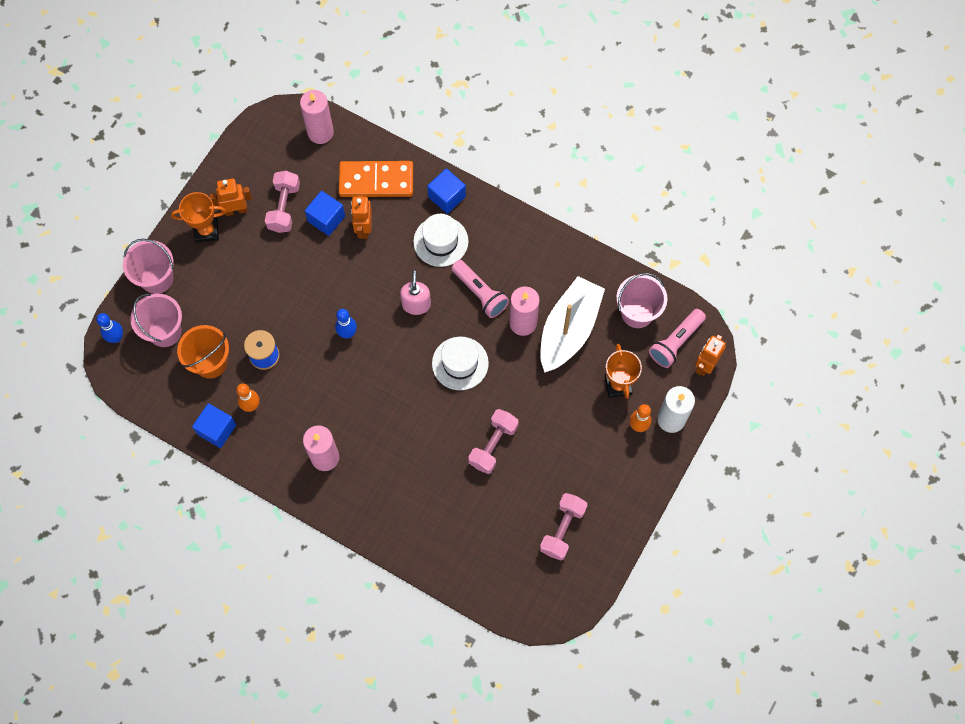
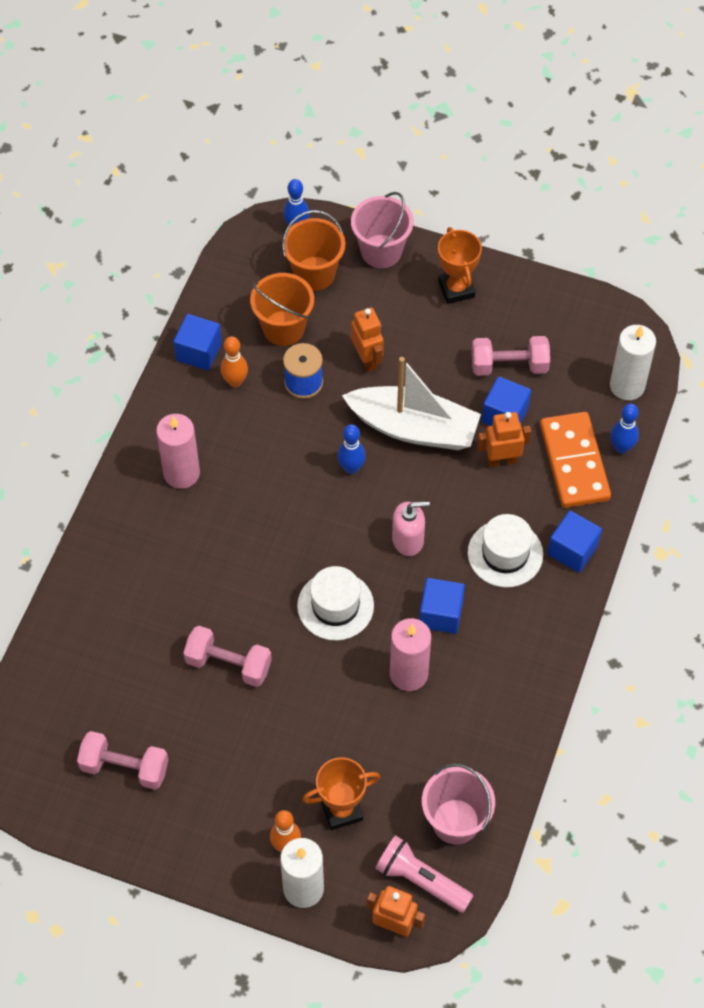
camera: 80 degrees right, 10 degrees down
pink bucket [130,294,182,347] -> orange bucket [282,210,345,291]
orange robot [210,178,252,216] -> orange robot moved to [351,307,384,372]
pink candle [300,90,334,144] -> white candle [610,325,656,400]
pink flashlight [451,260,509,318] -> blue cube [419,578,465,634]
white boat [540,276,605,373] -> white boat moved to [342,357,481,450]
none -> blue bowling pin [611,404,639,454]

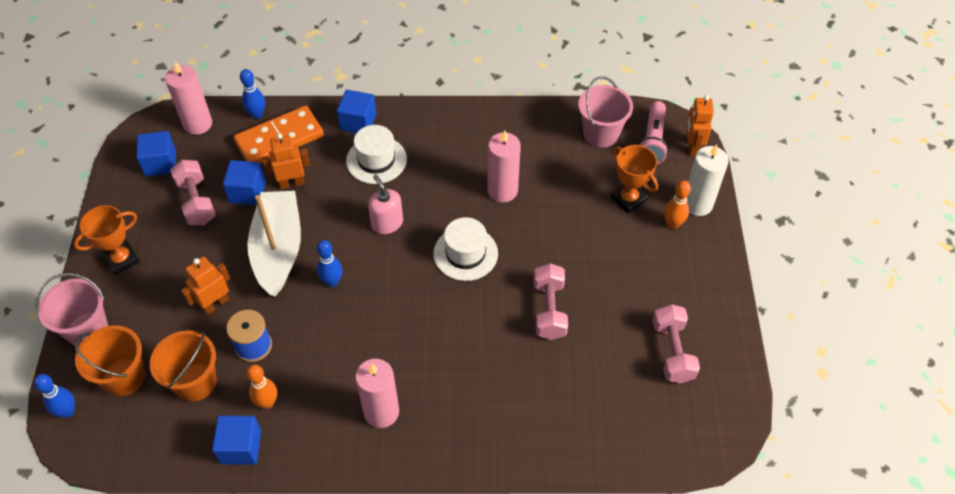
camera: 110 degrees left, 5 degrees down
blue cube [419,578,465,634] -> blue cube moved to [136,131,176,177]
orange robot [477,412,532,467] -> orange robot turned 105 degrees clockwise [262,133,310,189]
white candle [610,325,656,400] -> pink candle [165,61,212,135]

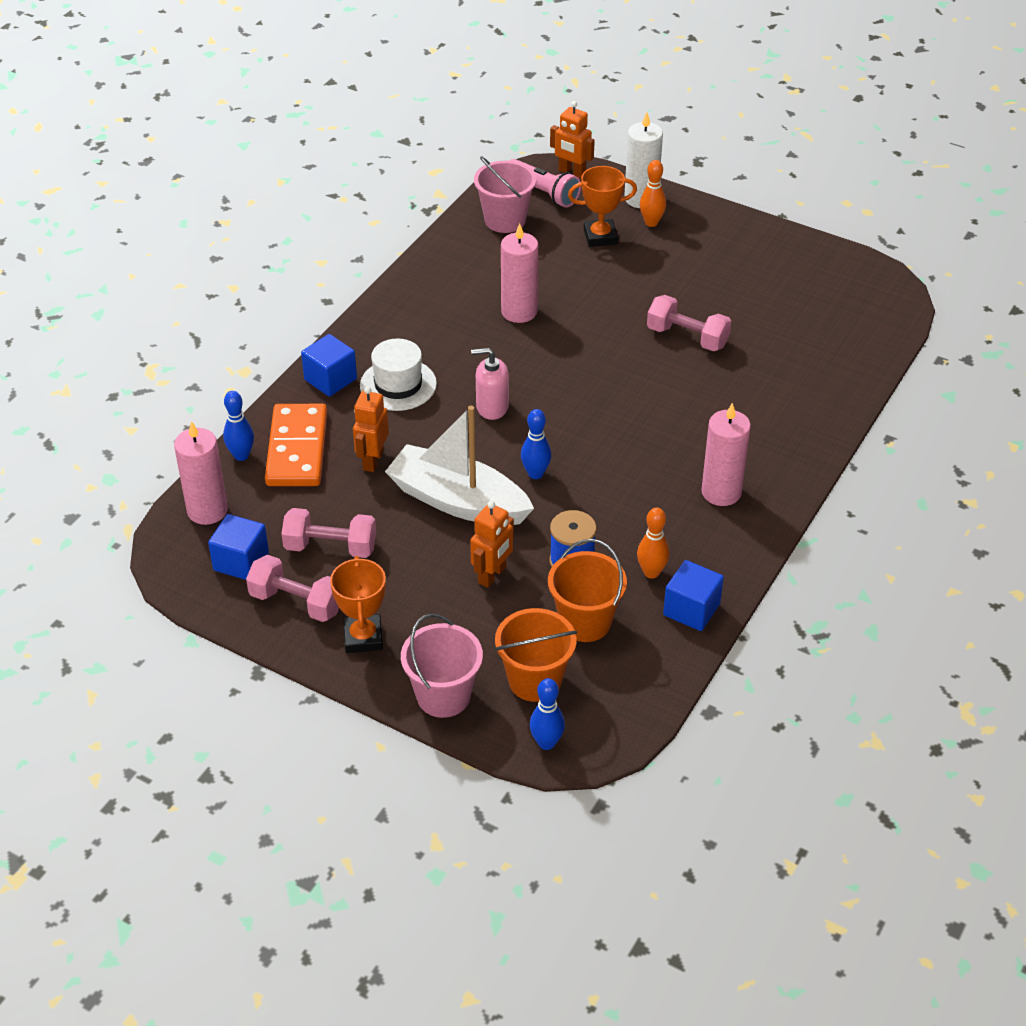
camera: 60 degrees left, 10 degrees down
orange robot [181,257,230,315] -> orange robot turned 135 degrees counterclockwise [470,501,514,588]
blue cube [223,160,266,205] -> none
white hat [433,217,498,281] -> none
pink dumbbell [653,304,700,383] -> pink dumbbell moved to [246,555,339,622]

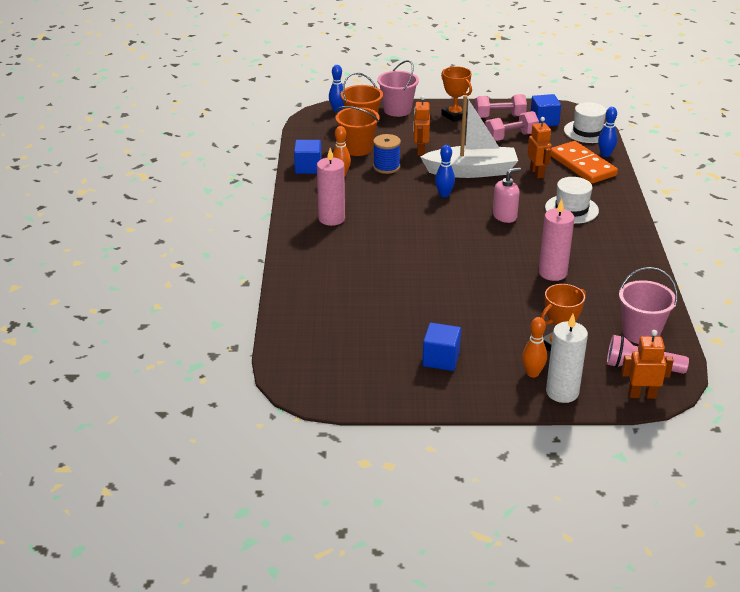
camera: 150 degrees right, 10 degrees down
pink candle [174,421,228,525] -> white hat [564,102,606,143]
blue cube [301,334,357,397] -> blue cube moved to [422,323,461,371]
pink dumbbell [647,295,731,351] -> none

